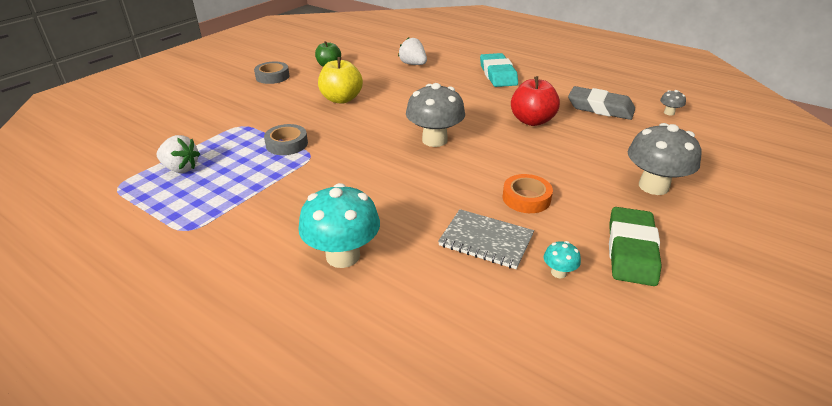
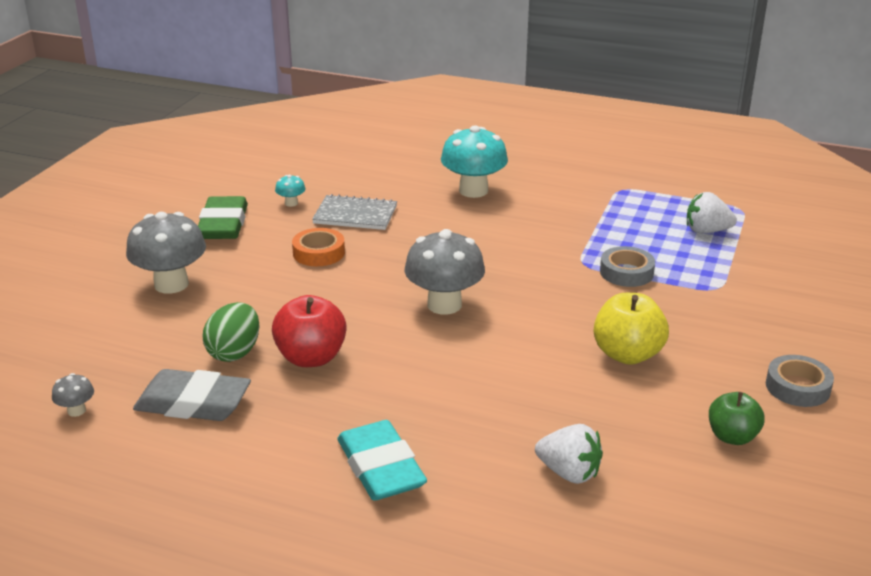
camera: 165 degrees right, 5 degrees down
none -> green egg [203,302,260,362]

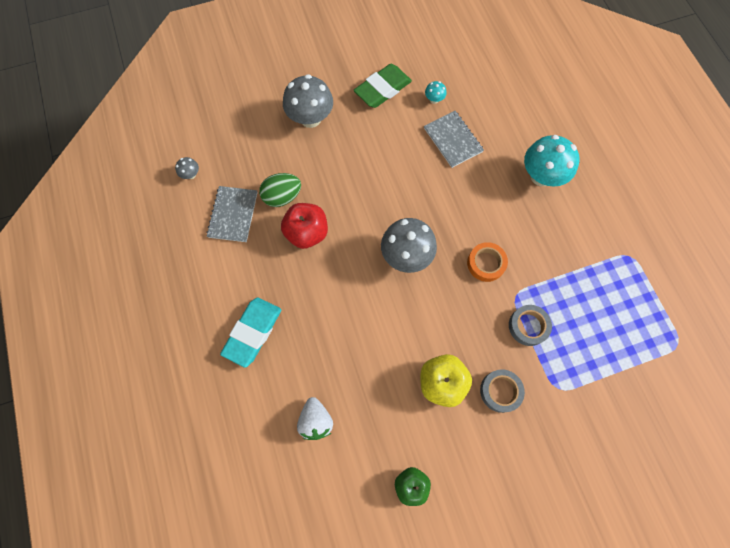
camera: 50 degrees right, 40 degrees up
grey eraser [133,369,251,421] -> grey notebook [206,186,258,242]
orange tape [292,228,345,266] -> orange tape moved to [467,242,508,282]
white strawberry [687,192,737,233] -> none
grey tape [766,355,834,407] -> grey tape moved to [480,369,525,413]

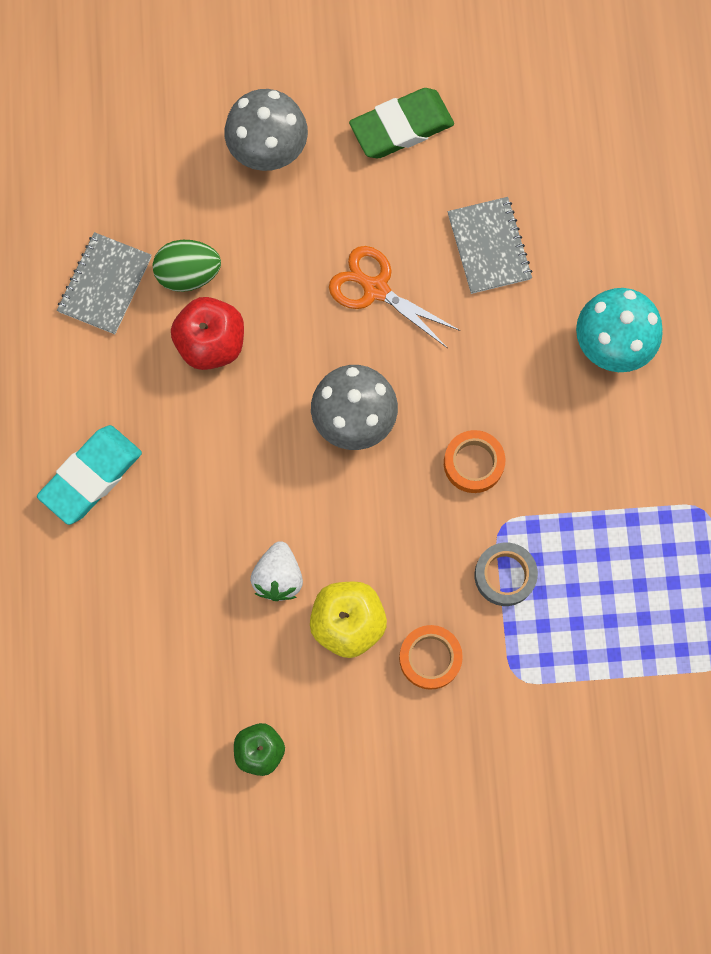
camera: 15 degrees right, 5 degrees up
grey mushroom [175,157,199,179] -> none
white strawberry [297,397,333,440] -> white strawberry moved to [250,541,303,601]
turquoise mushroom [425,81,447,104] -> none
grey tape [480,369,525,413] -> orange tape [399,625,463,690]
none -> orange scissors [329,246,460,348]

